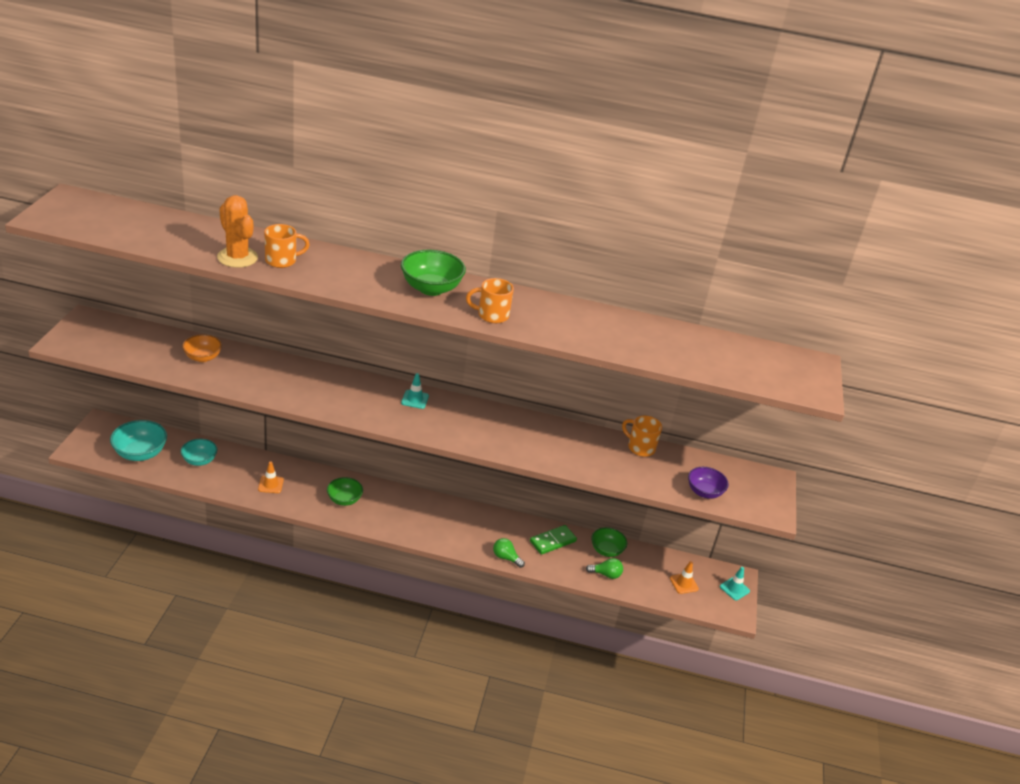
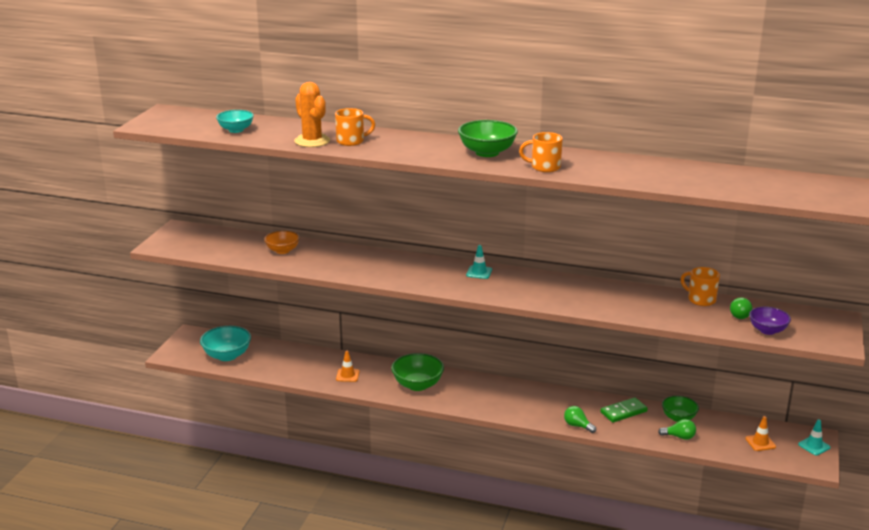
camera: 10 degrees right, 10 degrees down
turquoise bowl [181,439,217,466] -> turquoise bowl moved to [216,110,254,133]
green bowl [327,477,363,506] -> green bowl [391,353,444,391], size x1.52
none -> green light bulb [730,298,752,319]

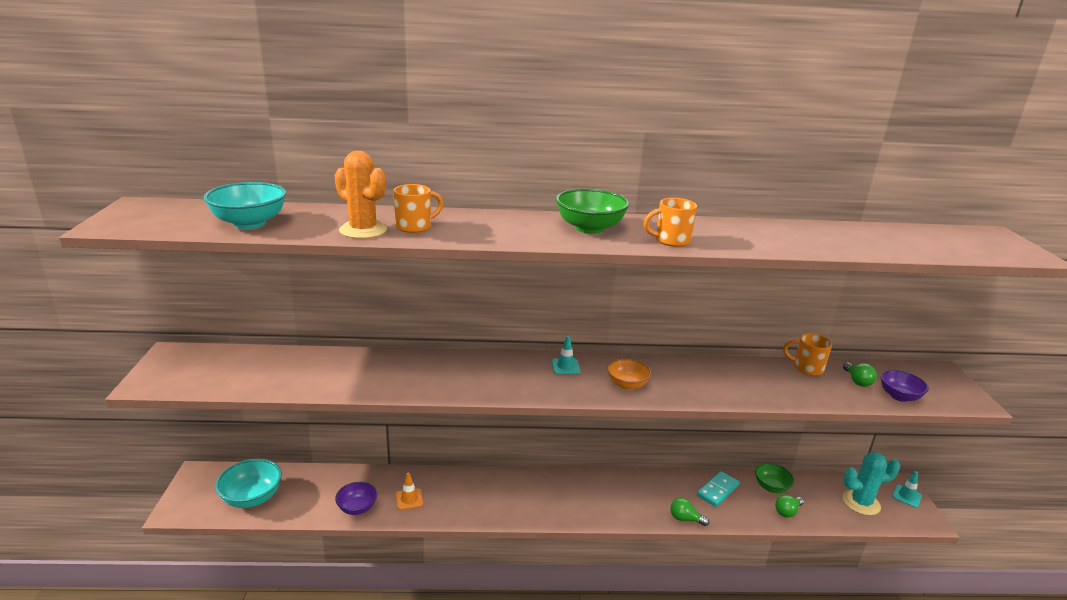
camera: 20 degrees left, 0 degrees up
turquoise bowl [216,110,254,133] -> turquoise bowl [203,182,286,229], size x1.52
orange bowl [264,230,300,254] -> orange bowl moved to [607,359,651,390]
green bowl [391,353,444,391] -> none
green domino [600,397,648,423] -> turquoise domino [697,471,740,507]
green light bulb [658,419,696,440] -> green light bulb turned 150 degrees clockwise [775,495,804,518]
orange traffic cone [745,416,776,451] -> turquoise cactus [842,452,900,515]
none -> purple bowl [335,482,377,515]

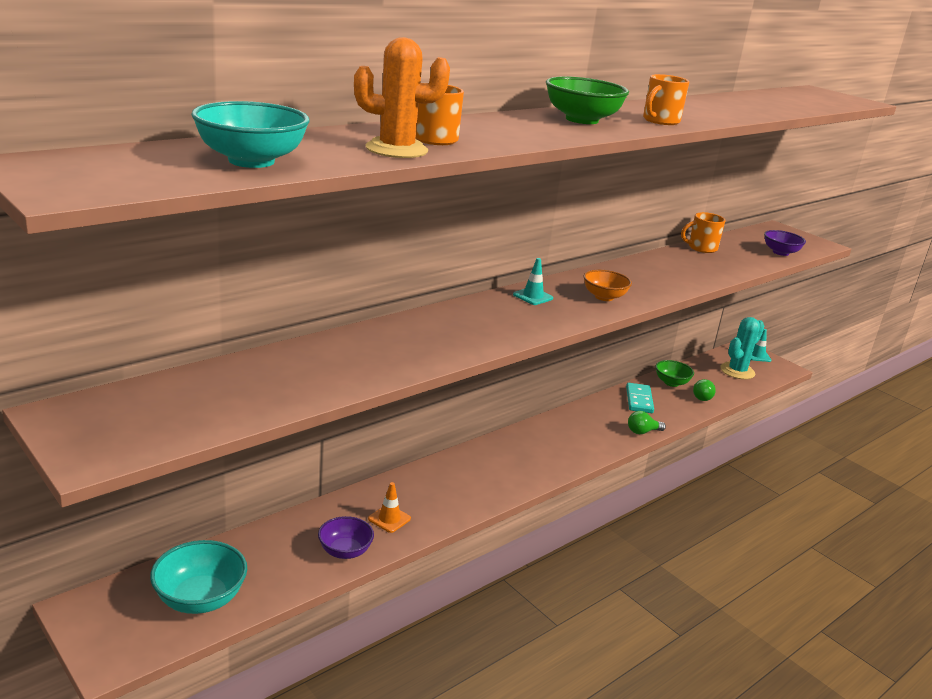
camera: 40 degrees left, 0 degrees up
green light bulb [843,362,877,387] -> none

